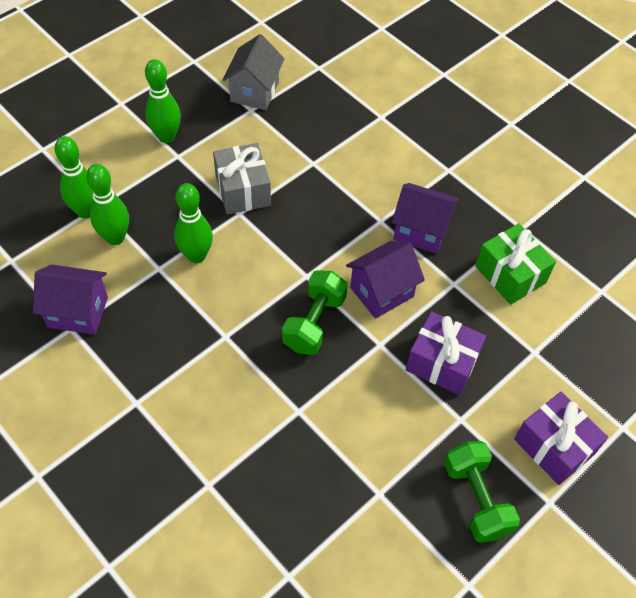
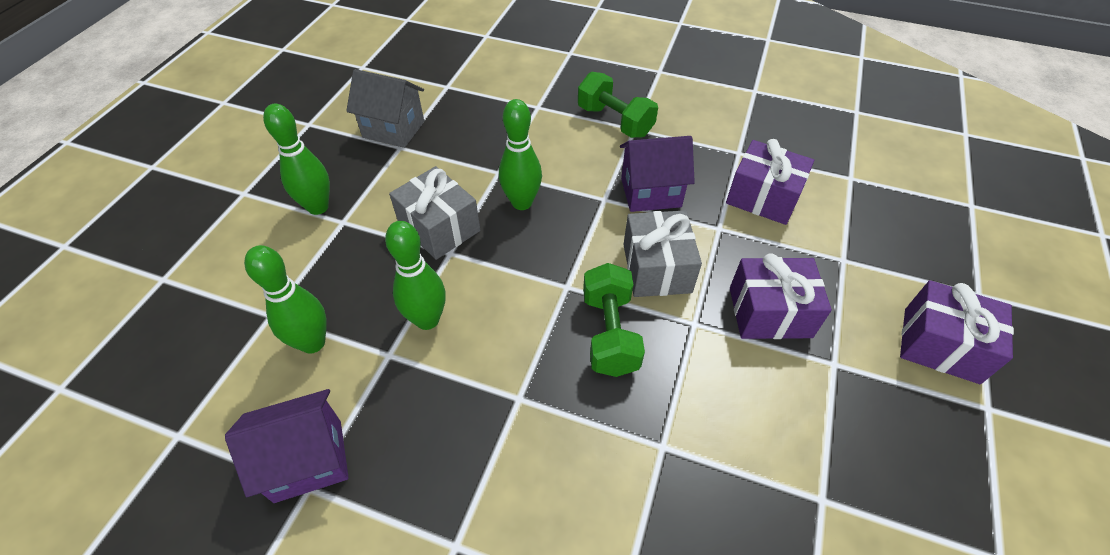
camera: 25 degrees left, 5 degrees down
green bowling pin [54,136,93,219] -> green bowling pin moved to [499,99,542,210]
grey house [223,34,285,110] -> grey house turned 60 degrees counterclockwise [346,69,424,148]
purple house [346,241,425,319] -> grey gift [623,210,702,297]
green dumbbell [444,441,520,543] -> green dumbbell moved to [578,72,658,138]
green gift [475,223,556,305] -> purple gift [726,139,814,225]

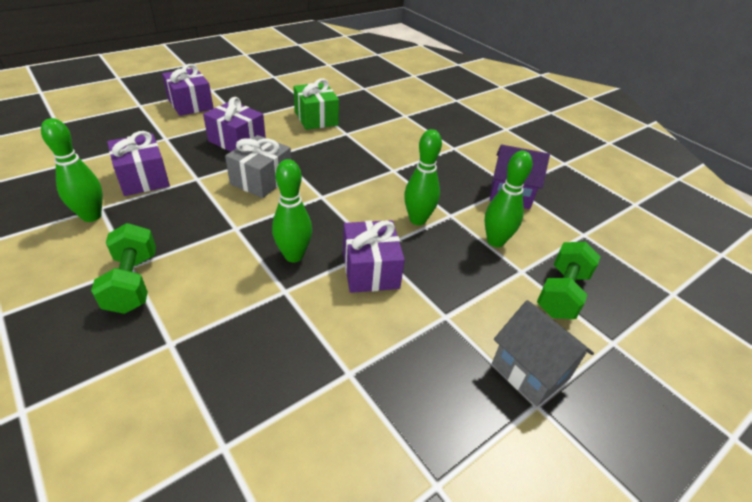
camera: 150 degrees left, 10 degrees down
green bowling pin [263,104,330,215] -> green bowling pin moved to [41,118,103,222]
grey house [346,69,424,148] -> grey house moved to [492,300,594,406]
grey gift [389,166,480,260] -> purple gift [343,220,405,293]
green dumbbell [583,263,645,377] -> green dumbbell moved to [537,242,600,319]
purple house [620,136,695,212] -> none
none -> green gift [293,78,339,130]

